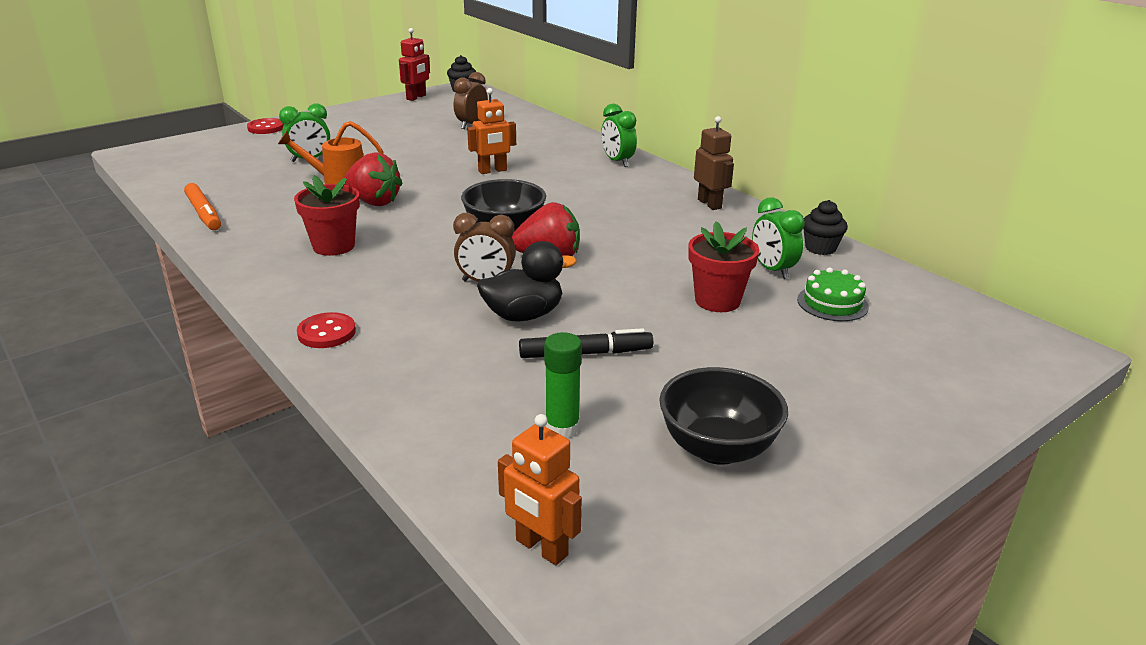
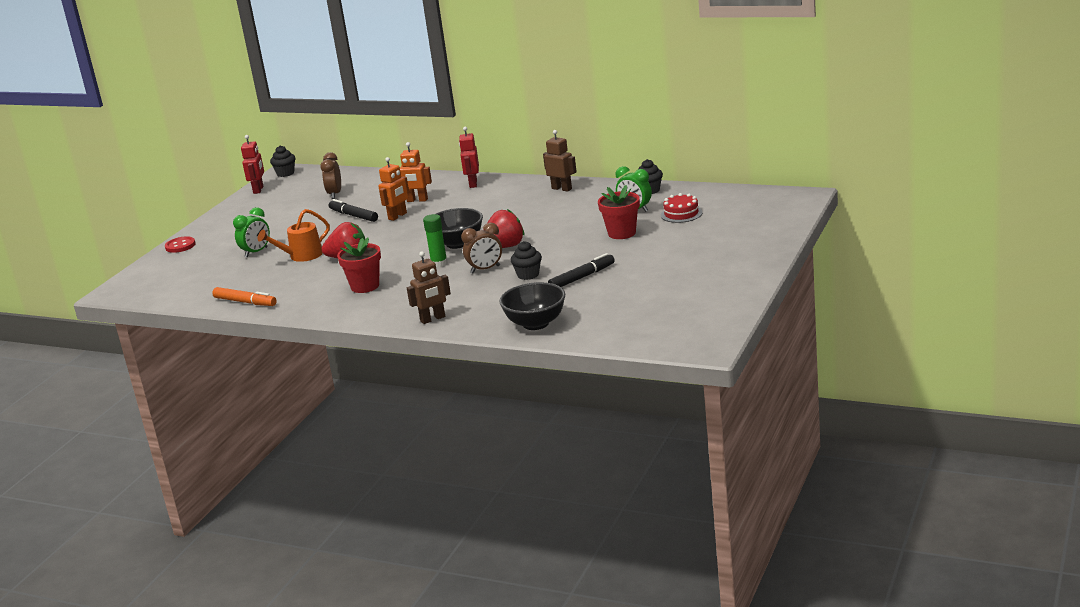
camera: 25 degrees left, 5 degrees down
red button [297,312,356,348] -> brown robot [407,252,451,324]
black duck [477,241,577,321] -> black cupcake [510,241,542,280]
orange robot [498,414,582,565] -> orange robot moved to [400,142,432,202]
green glue stick [544,332,582,438] -> green glue stick moved to [423,214,448,268]
green clock [601,104,637,167] -> red robot [459,127,479,188]
black bowl [659,367,788,465] -> black bowl moved to [499,282,565,330]
green cake [797,267,869,321] -> red cake [661,193,702,223]
none -> black marker [329,199,378,222]

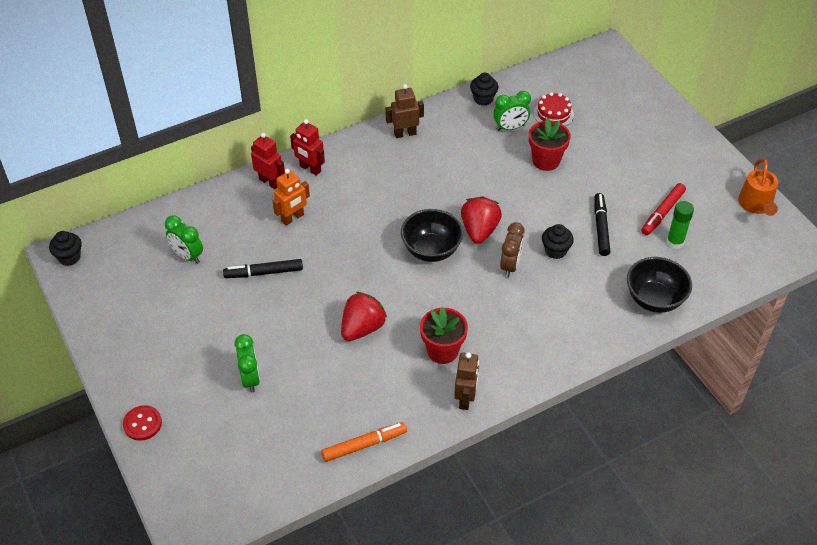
camera: 55 degrees left, 25 degrees up
red robot [241,135,264,194] -> red robot moved to [251,133,285,189]
orange watering can [258,209,330,262] -> orange watering can moved to [738,159,778,216]
brown clock [320,152,341,199] -> green clock [165,215,203,264]
orange robot [378,157,409,221] -> none
brown robot [407,252,451,324] -> brown robot moved to [454,352,479,410]
green glue stick [423,214,448,268] -> green glue stick moved to [666,201,694,249]
none -> red marker [641,183,686,235]

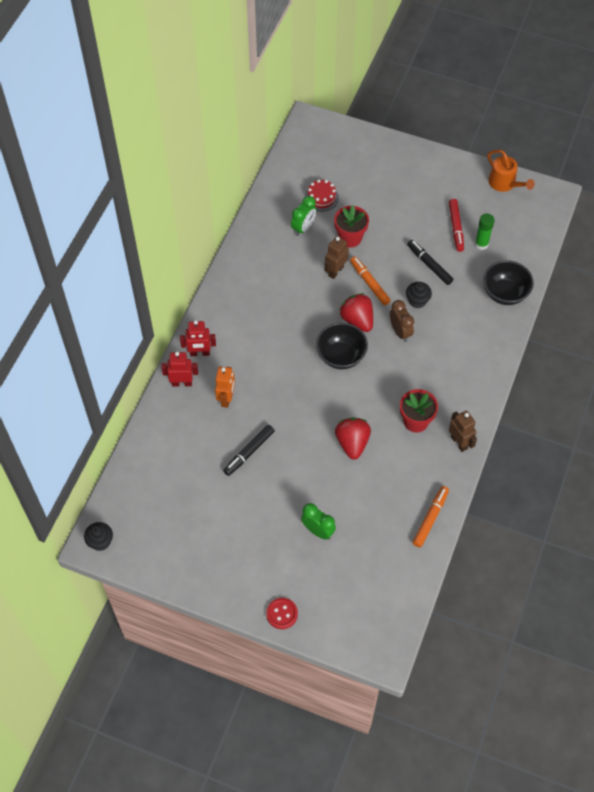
camera: 40 degrees left, 10 degrees up
green clock [165,215,203,264] -> none
brown robot [386,84,424,138] -> brown robot moved to [324,236,349,279]
black cupcake [470,73,498,106] -> none
none -> orange marker [350,256,391,305]

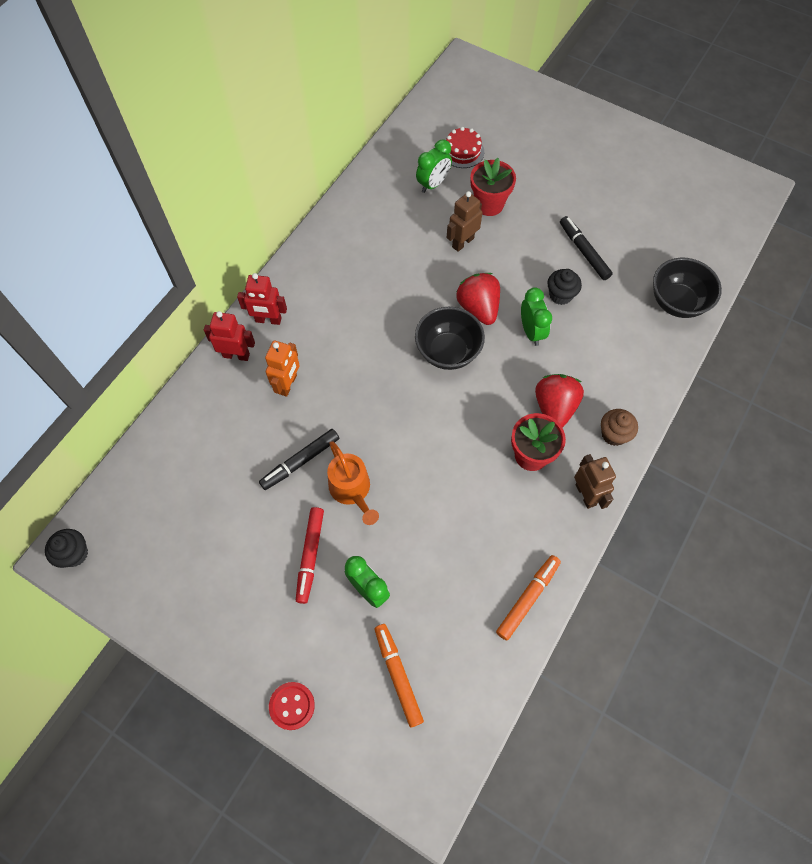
camera: 10 degrees right, 5 degrees up
red strawberry [335,417,371,460] -> red strawberry moved to [535,374,584,428]
orange marker [350,256,391,305] -> orange marker moved to [375,624,424,728]
brown clock [390,300,414,342] -> green clock [521,287,552,346]
red marker [449,199,464,252] -> red marker moved to [296,507,324,604]
green glue stick [475,213,495,250] -> none
orange watering can [487,150,535,192] -> orange watering can moved to [327,441,379,525]
none -> brown cupcake [601,409,638,446]

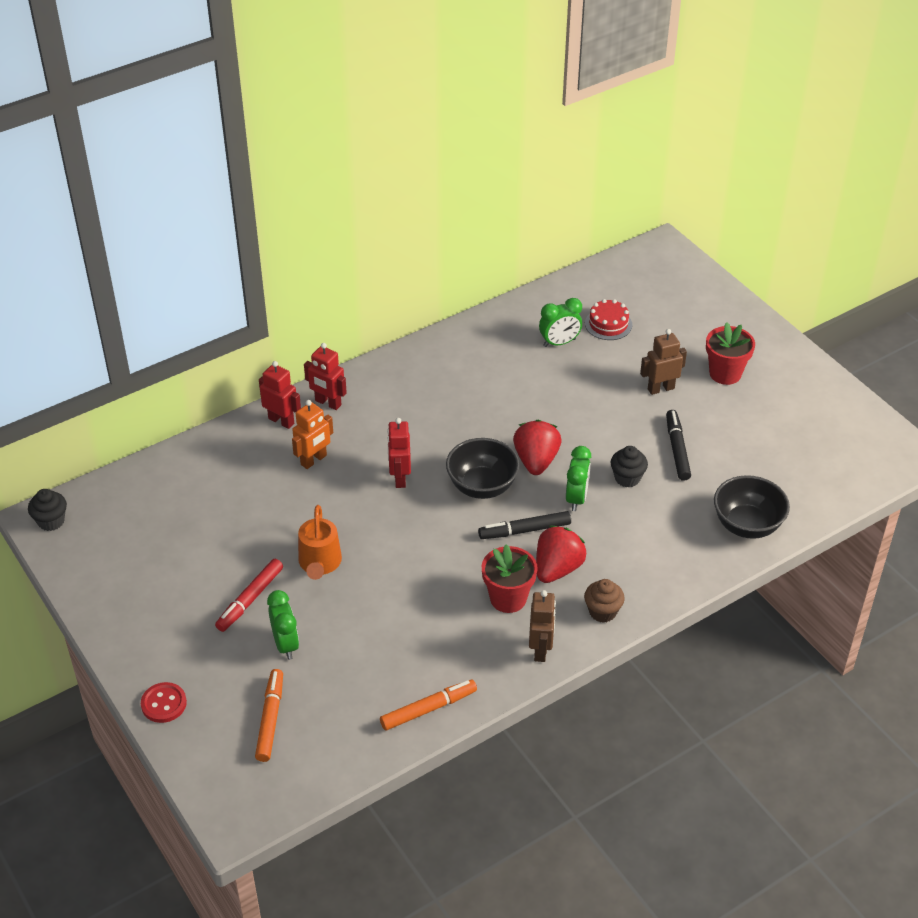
camera: 25 degrees right, 20 degrees down
black marker [259,429,339,490] -> black marker moved to [478,511,571,539]
brown robot [447,191,482,252] -> brown robot moved to [640,329,687,395]
red flower pot [471,158,516,216] -> red flower pot moved to [706,322,755,385]
none -> red robot [387,418,411,488]

